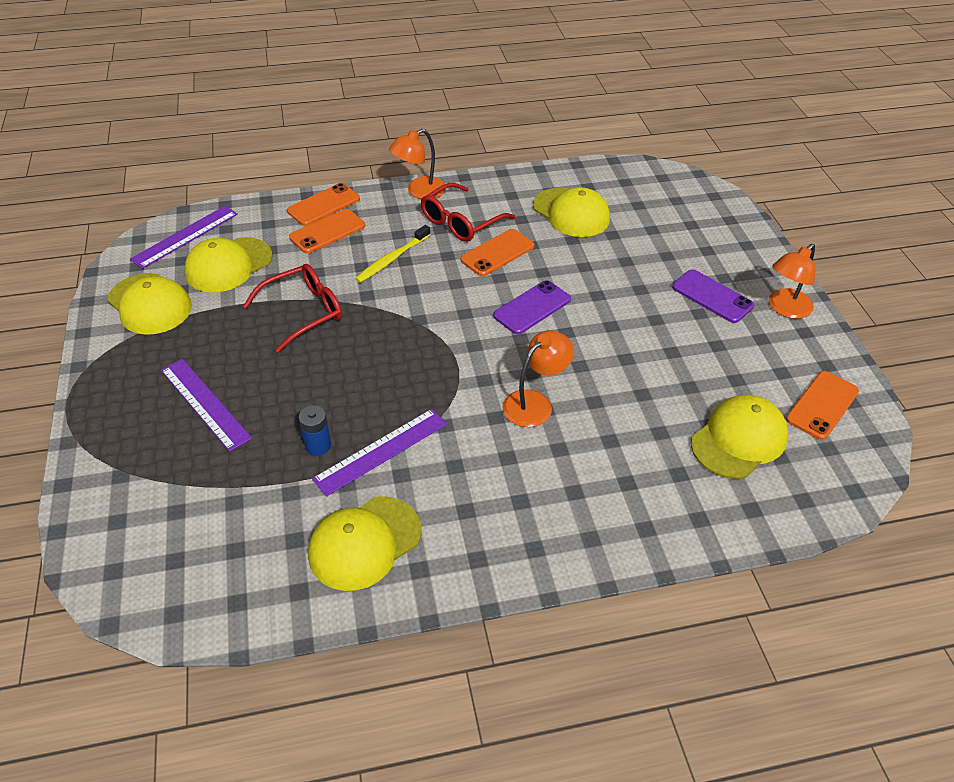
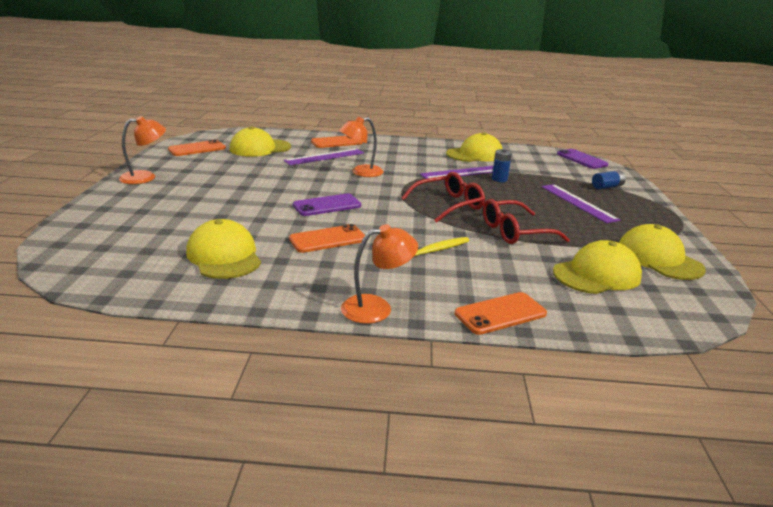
camera: 165 degrees left, 20 degrees down
purple ruler [130,206,238,269] -> purple ruler moved to [284,148,364,165]
orange phone [289,209,365,254] -> orange phone moved to [311,136,363,148]
red glasses [421,183,515,242] -> red glasses moved to [401,172,485,223]
purple phone [672,269,754,323] -> purple phone moved to [557,149,609,169]
none -> blue battery [592,170,626,189]

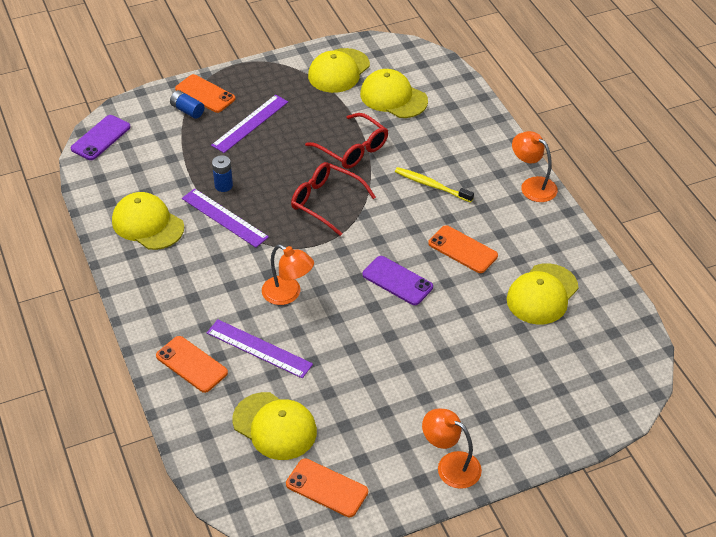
camera: 115 degrees left, 20 degrees up
orange phone [455,292,547,335] -> orange phone moved to [175,74,235,113]

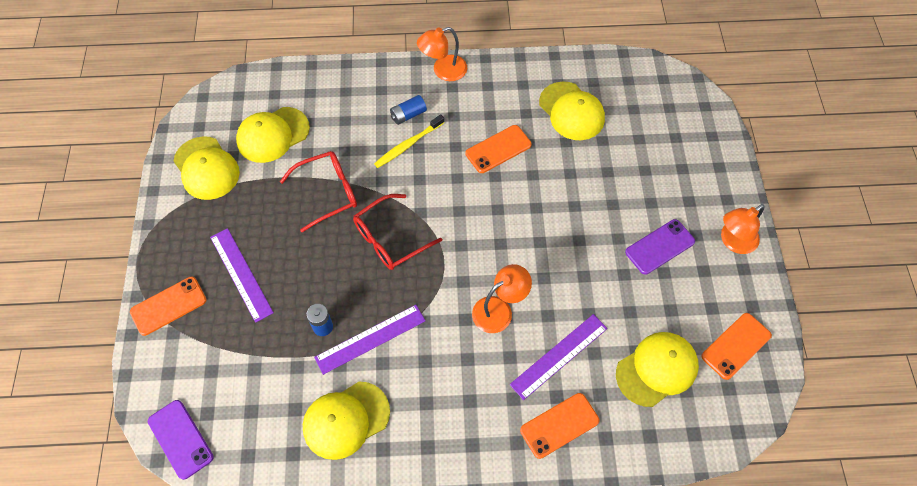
camera: 70 degrees left, 15 degrees up
blue battery [170,90,204,119] -> blue battery moved to [390,95,427,125]
purple phone [362,256,433,305] -> purple phone moved to [625,219,695,275]

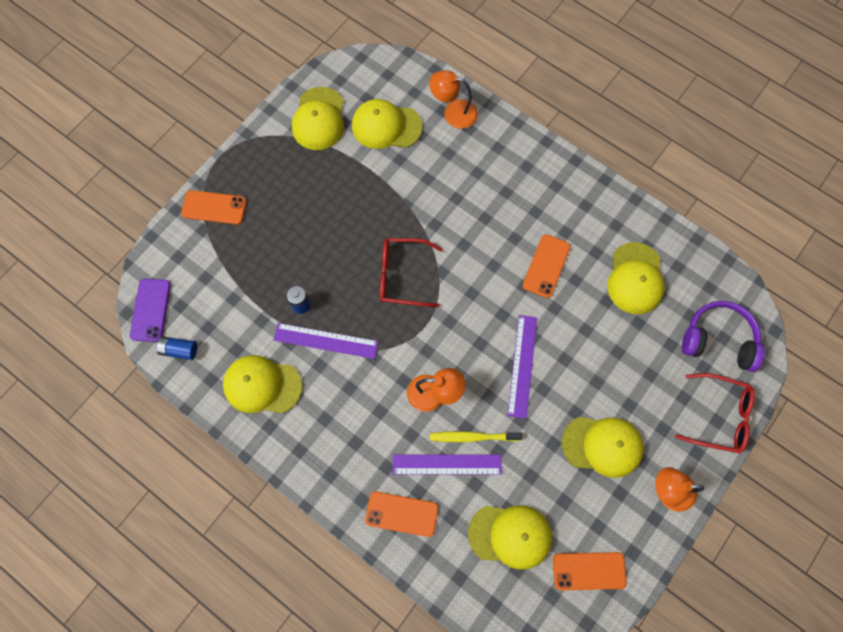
camera: 40 degrees right, 10 degrees up
purple ruler [210,228,274,323] -> purple ruler moved to [507,315,537,419]
red glasses [280,151,357,232] -> red glasses moved to [675,373,755,454]
yellow toothbrush [374,114,444,168] -> yellow toothbrush moved to [430,431,522,442]
blue battery [390,95,427,125] -> blue battery moved to [157,336,197,360]
orange lamp [417,27,467,81] -> orange lamp moved to [429,70,478,129]
orange phone [466,125,532,173] -> orange phone turned 75 degrees counterclockwise [522,234,571,298]
purple phone [625,219,695,275] -> yellow cap [562,417,644,478]
none -> purple headphones [682,301,765,372]

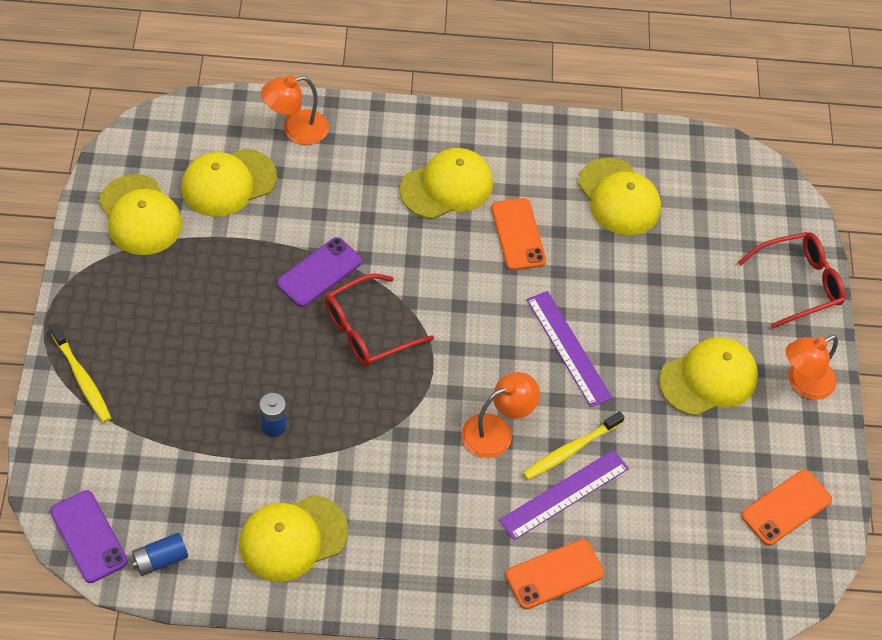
camera: 40 degrees left, 15 degrees down
orange phone [181,190,247,225] -> yellow toothbrush [50,324,111,423]
purple ruler [274,323,378,359] -> none
yellow cap [468,505,552,570] -> yellow cap moved to [400,148,493,219]
purple headphones [682,301,765,372] -> none
none -> purple phone [277,237,362,307]

